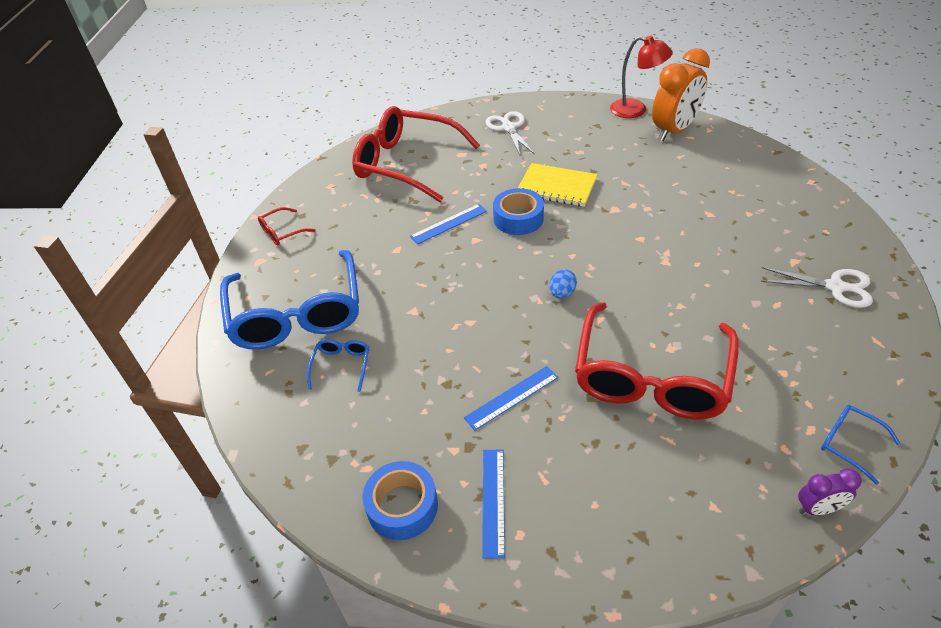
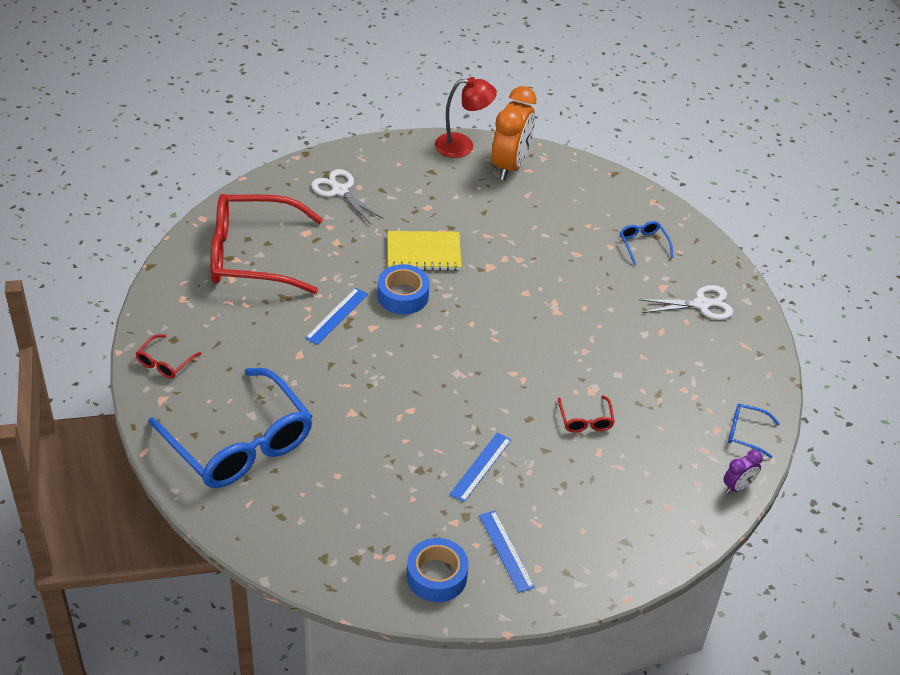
camera: 30 degrees left, 0 degrees up
blue glasses [307,339,369,392] -> blue glasses moved to [620,221,673,265]
blue egg [549,269,577,299] -> none
red glasses [575,302,739,420] -> red glasses [558,395,615,433], size x0.40

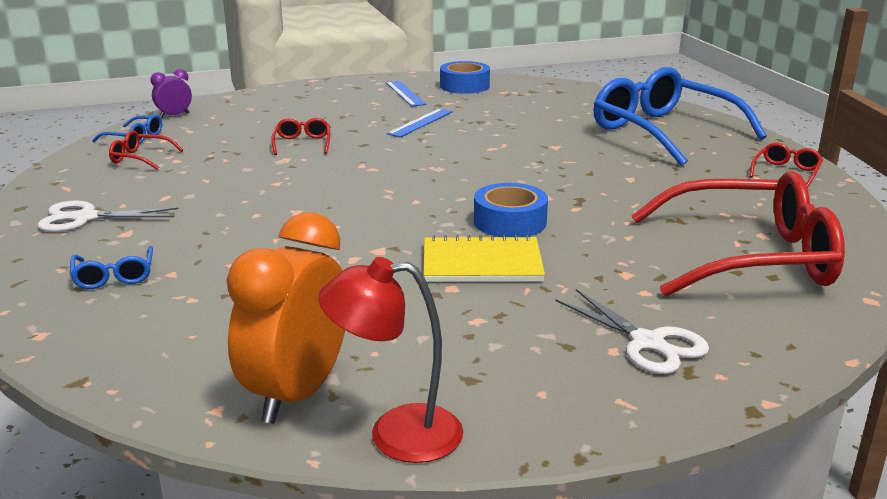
camera: 175 degrees left, 20 degrees down
blue ruler [305,288,368,345] -> none
none -> red glasses [109,130,183,170]

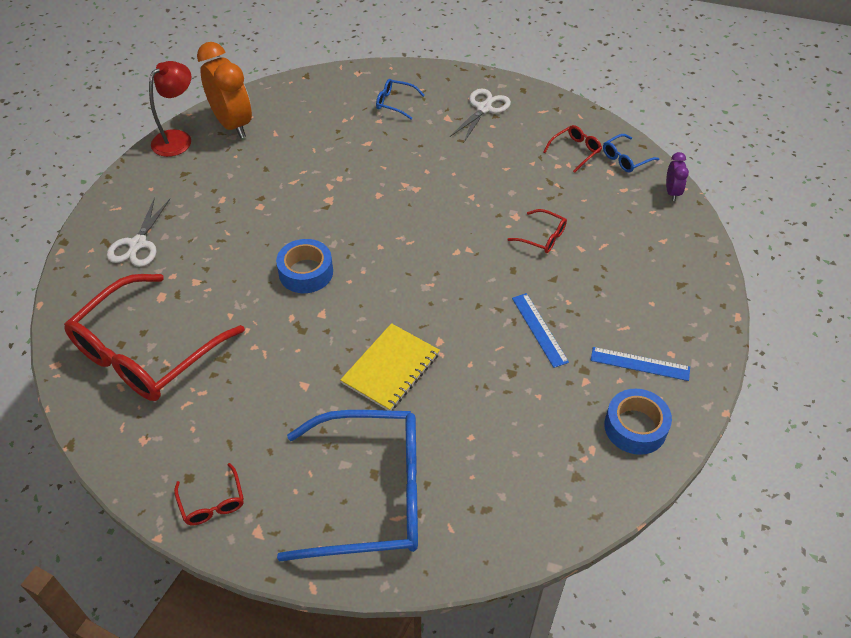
camera: 125 degrees right, 25 degrees up
yellow notebook [424,235,545,282] -> yellow notebook moved to [340,323,440,411]
white scissors [555,289,709,374] -> white scissors turned 75 degrees counterclockwise [107,197,170,267]

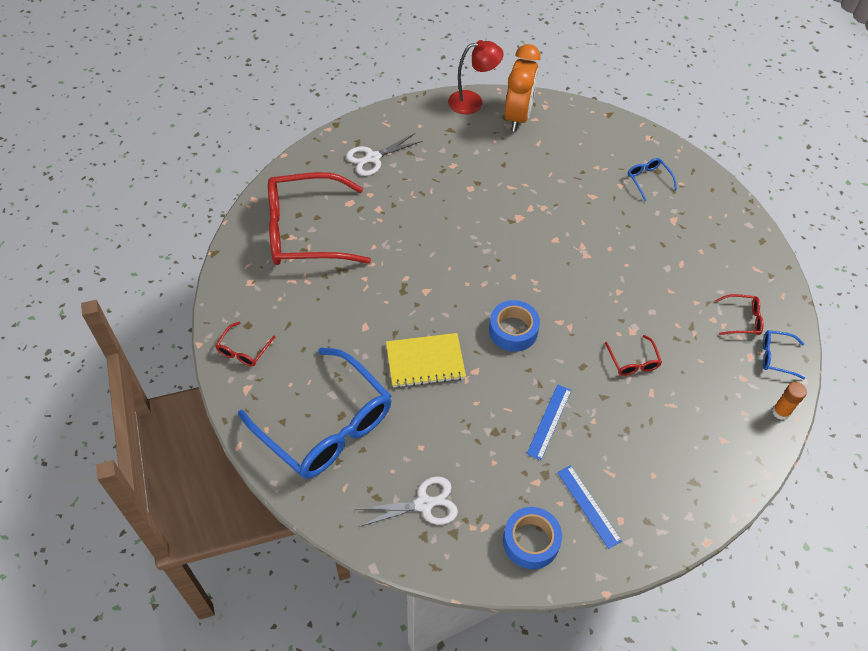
camera: 45 degrees right, 5 degrees up
blue tape [276,239,333,293] -> blue tape moved to [489,300,540,352]
white scissors [450,89,511,142] -> white scissors moved to [358,476,458,527]
purple clock [666,152,689,201] -> orange glue stick [772,382,807,420]

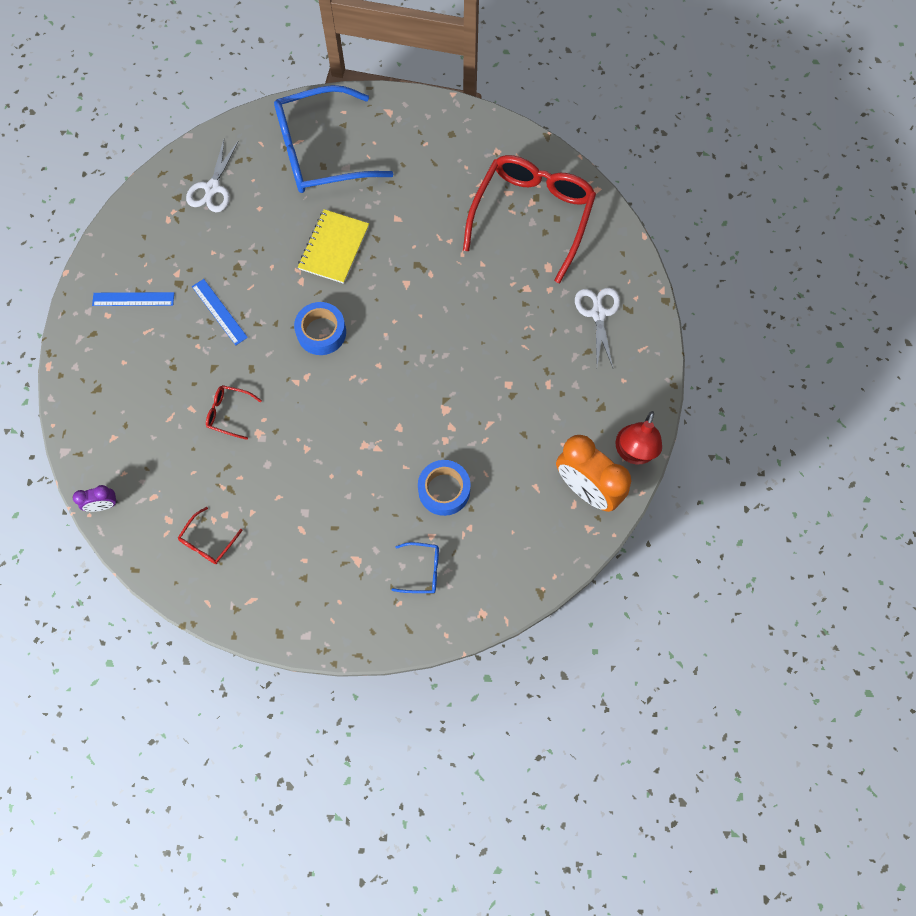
camera: 120 degrees right, 15 degrees up
red glasses [215,322,275,366] -> none
blue tape [503,507,562,569] -> blue tape moved to [418,460,470,516]
blue glasses [763,330,805,379] -> none
orange glue stick [772,382,807,420] -> purple clock [73,485,118,512]

